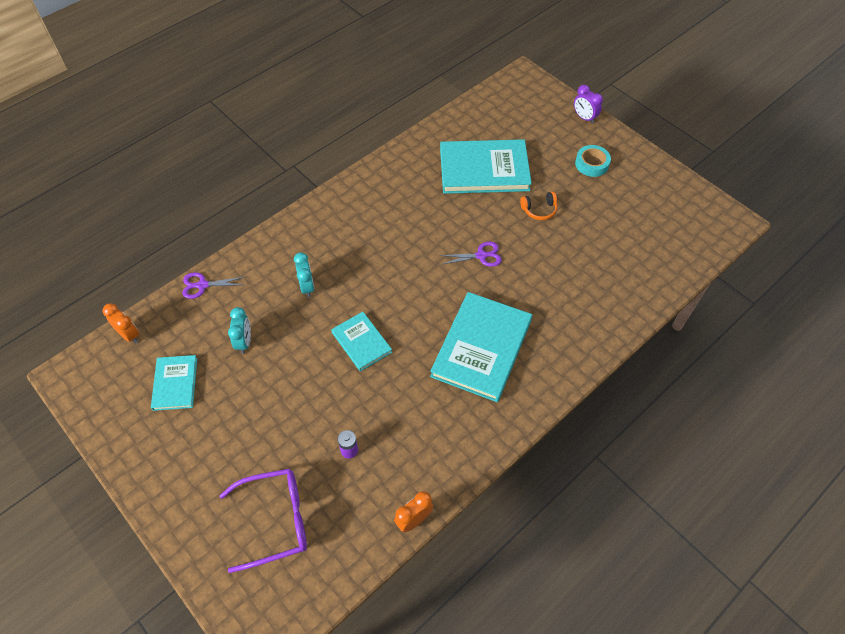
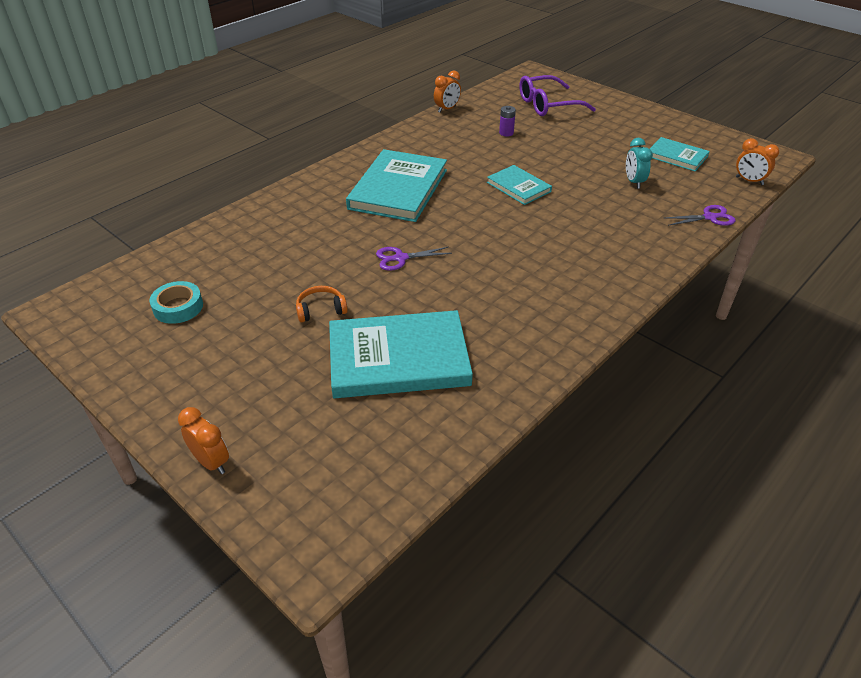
camera: 175 degrees right, 15 degrees down
turquoise book [151,355,197,411] -> turquoise book turned 45 degrees counterclockwise [650,137,710,171]
turquoise clock [294,252,315,297] -> none
purple clock [574,85,603,124] -> orange clock [178,407,229,474]
turquoise tape [575,145,611,177] -> turquoise tape moved to [149,281,203,324]

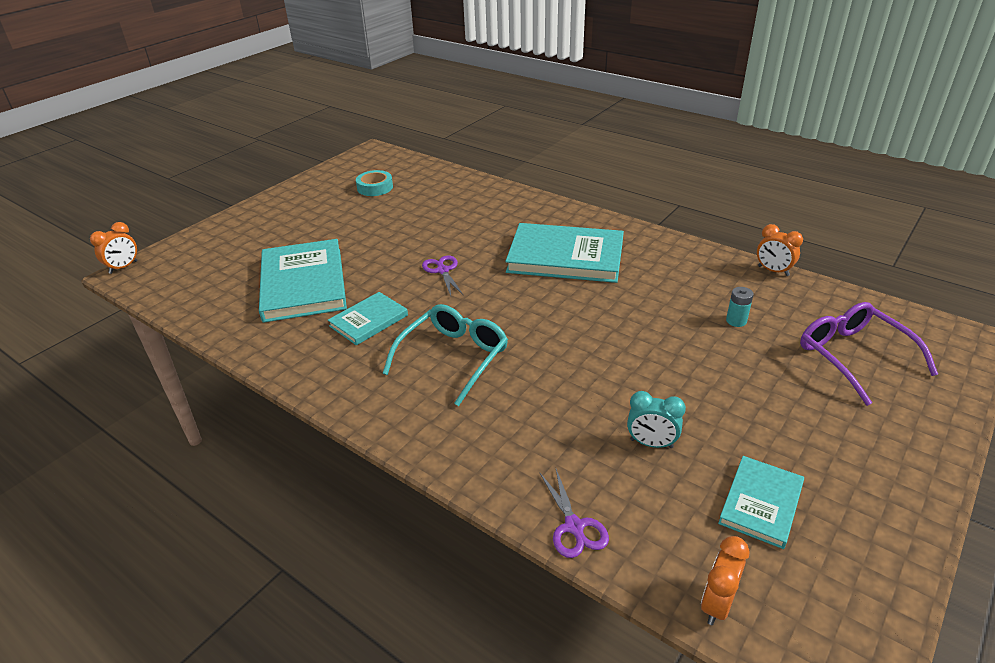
camera: 85 degrees right, 5 degrees down
orange clock [178,407,229,474] -> orange clock moved to [90,222,137,274]
orange headphones [296,286,348,322] -> none
turquoise book [487,165,552,205] -> turquoise book moved to [328,292,408,345]
purple battery [499,106,516,136] -> turquoise battery [726,287,754,327]
turquoise clock [626,138,653,189] -> turquoise clock turned 150 degrees counterclockwise [627,391,686,448]
none -> turquoise glasses [383,304,508,406]

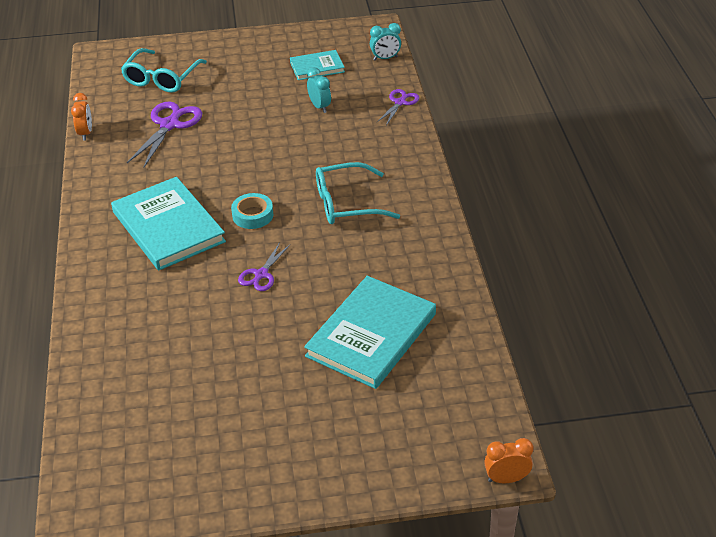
camera: 135 degrees left, 5 degrees up
turquoise book [328,292,408,345] -> none
turquoise tape [356,170,393,196] -> turquoise tape moved to [231,193,273,229]
orange clock [701,536,750,625] -> turquoise clock [370,23,401,60]
turquoise battery [726,287,754,327] -> purple scissors [127,102,202,168]
purple glasses [800,302,938,406] -> turquoise glasses [121,48,207,93]

